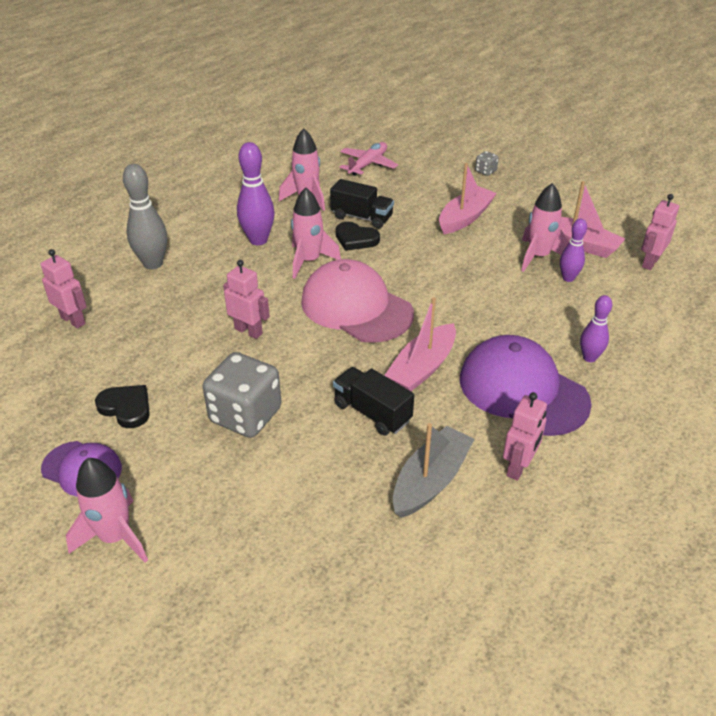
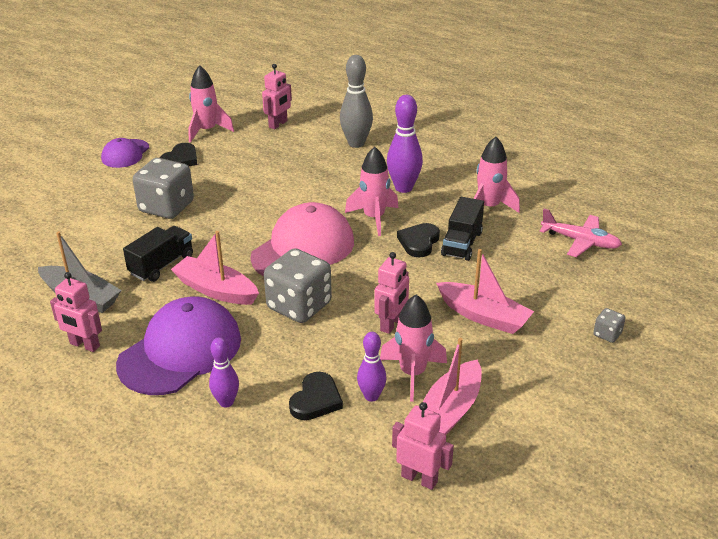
camera: 85 degrees right, 5 degrees down
pink rocket [66,458,148,563] -> pink rocket moved to [188,65,234,143]
pink robot [223,260,270,339] -> pink robot moved to [374,252,409,334]
none -> grey dice [264,248,332,323]
none -> black heart [289,372,343,420]

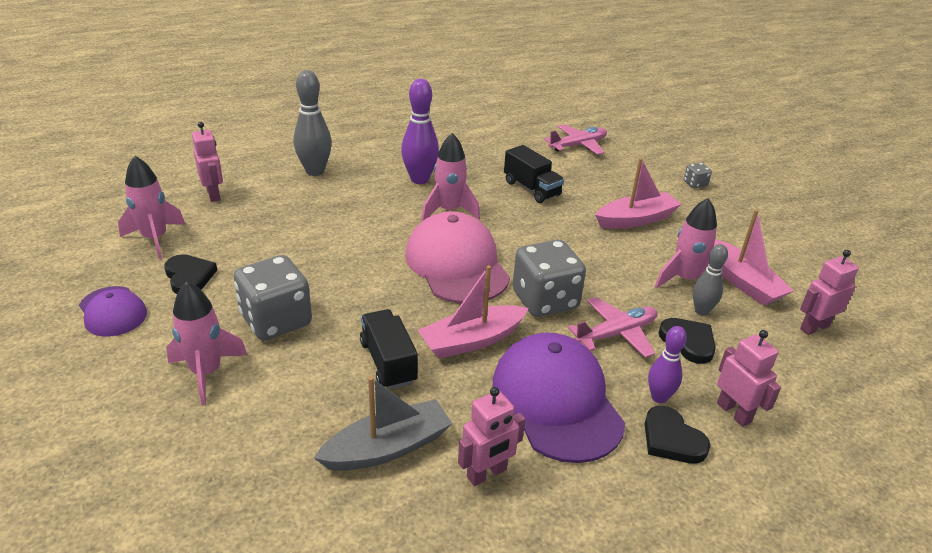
camera: 60 degrees left, 0 degrees up
purple bowling pin [357,332,387,402] -> grey bowling pin [693,244,728,316]
pink robot [374,252,409,334] -> pink robot moved to [717,330,781,427]
black heart [397,223,440,257] -> black heart moved to [645,406,711,464]
pink rocket [473,137,520,213] -> pink rocket moved to [166,281,247,405]
none -> pink plane [568,297,658,358]

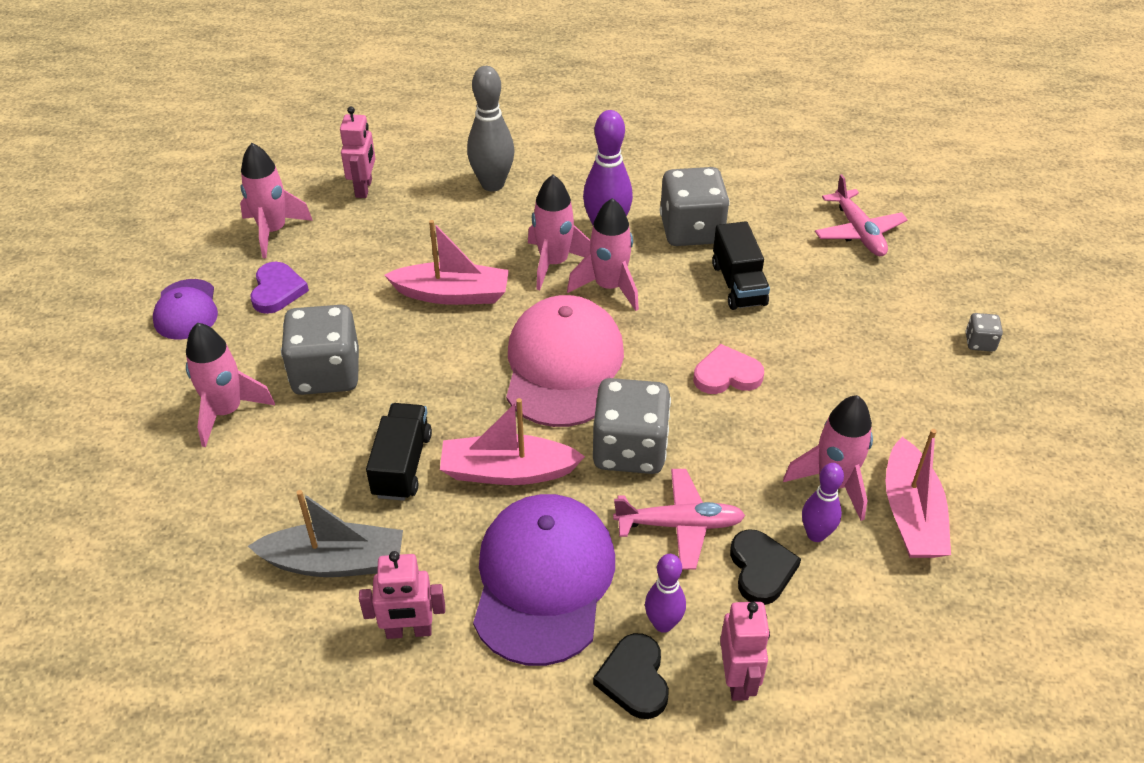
camera: 30 degrees right, 10 degrees up
black heart [164,254,217,294] -> purple heart [250,261,309,314]
pink plane [544,124,607,155] -> pink plane turned 75 degrees clockwise [815,174,908,256]
pink boat [595,158,681,229] -> pink boat moved to [384,220,509,305]
grey bowling pin [693,244,728,316] -> purple bowling pin [802,463,844,542]
pink robot [800,250,859,335] -> none
none -> pink rocket [528,175,591,290]
none -> grey dice [660,167,730,246]
none -> pink heart [694,344,764,394]

